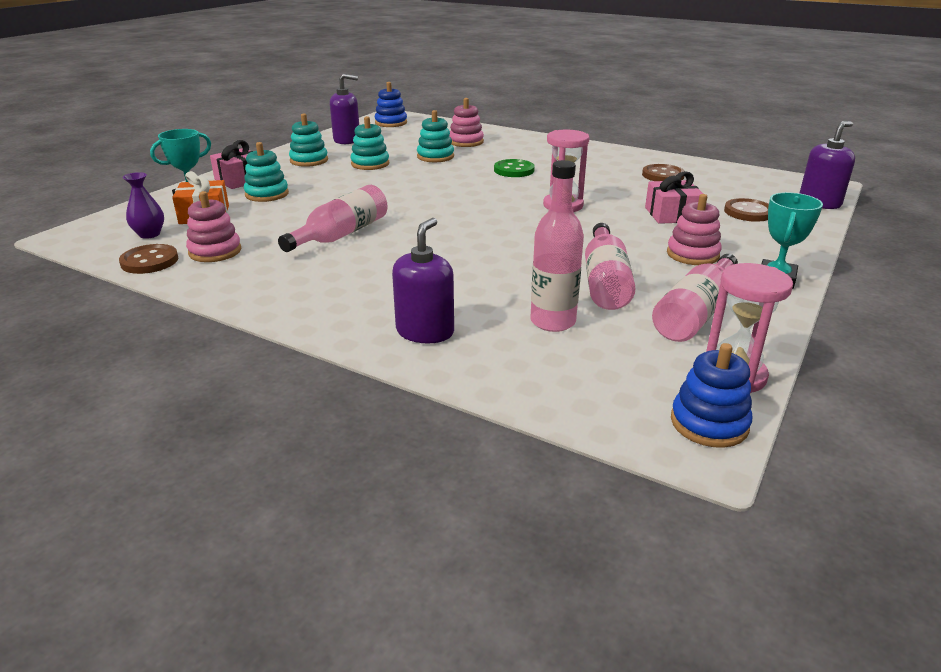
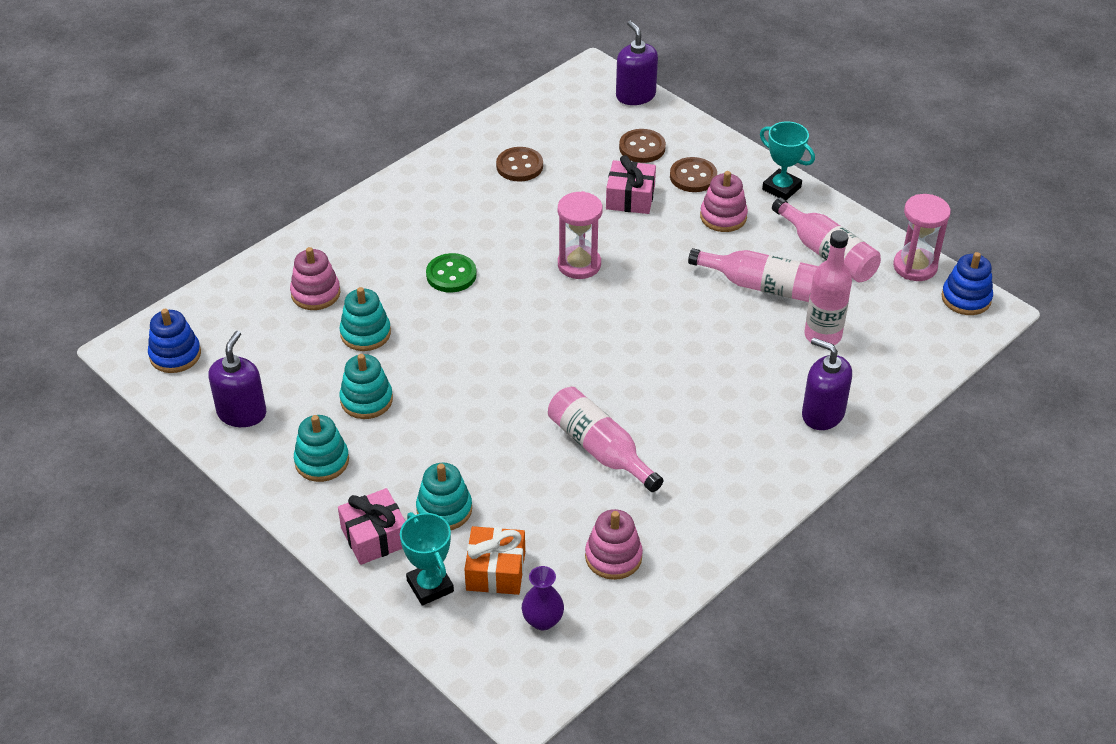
camera: 75 degrees left, 15 degrees up
brown button [119,244,178,274] -> brown button moved to [670,157,717,192]

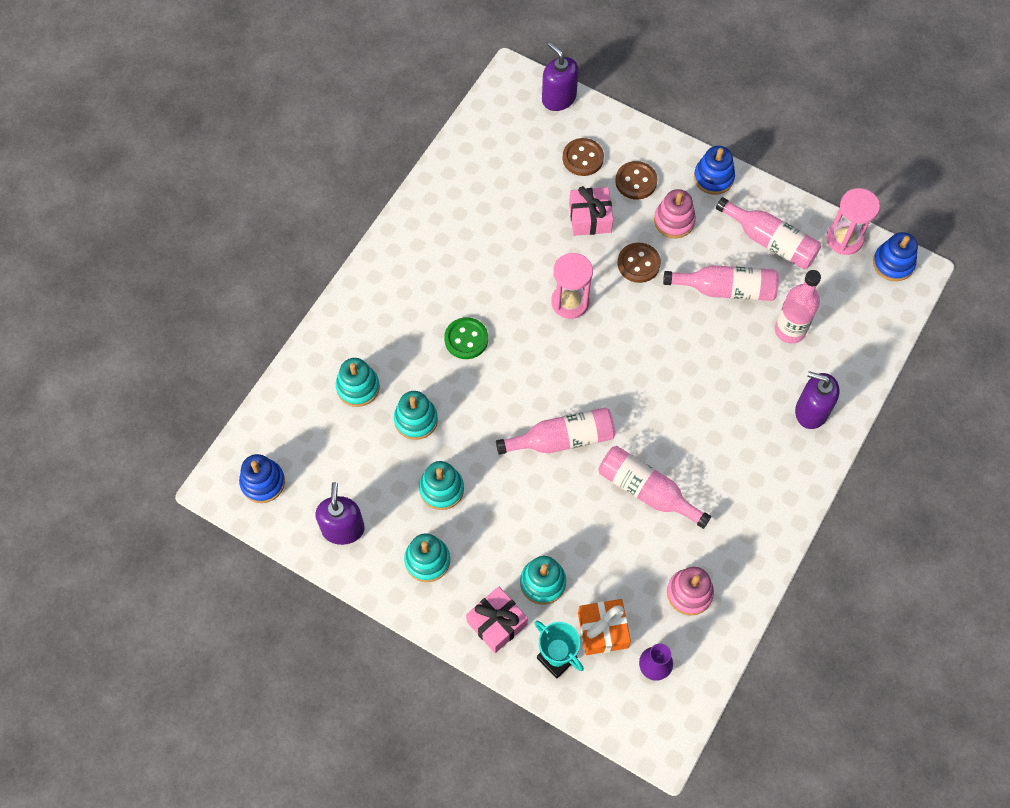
camera: 15 degrees left, 20 degrees up
pink stacking toy [290,247,340,310] -> turquoise stacking toy [336,358,380,407]
brown button [496,147,543,182] -> brown button moved to [618,242,661,283]
turquoise trophy [760,121,815,200] -> blue stacking toy [694,146,735,195]
none -> pink bottle [496,407,615,455]

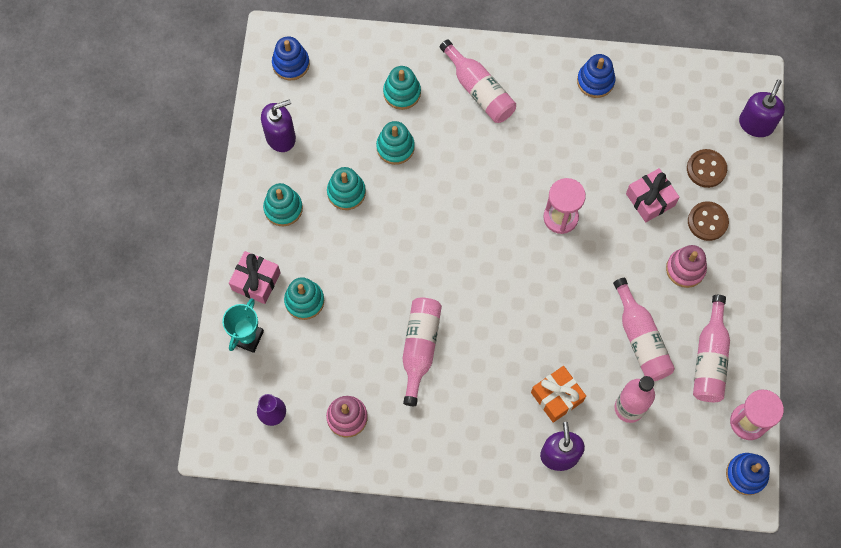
camera: 65 degrees right, 5 degrees up
green button [444,317,488,359] -> none
pink bottle [496,407,615,455] -> pink bottle moved to [440,39,516,123]
orange gift [578,599,631,655] -> orange gift moved to [531,366,586,423]
brown button [618,242,661,283] -> none
blue stacking toy [694,146,735,195] -> blue stacking toy moved to [577,54,615,98]

